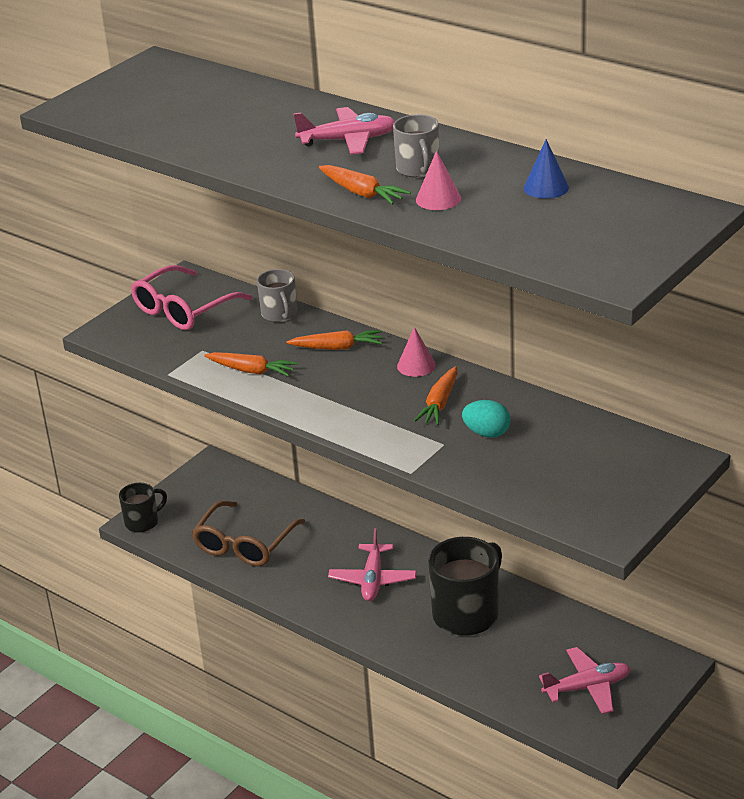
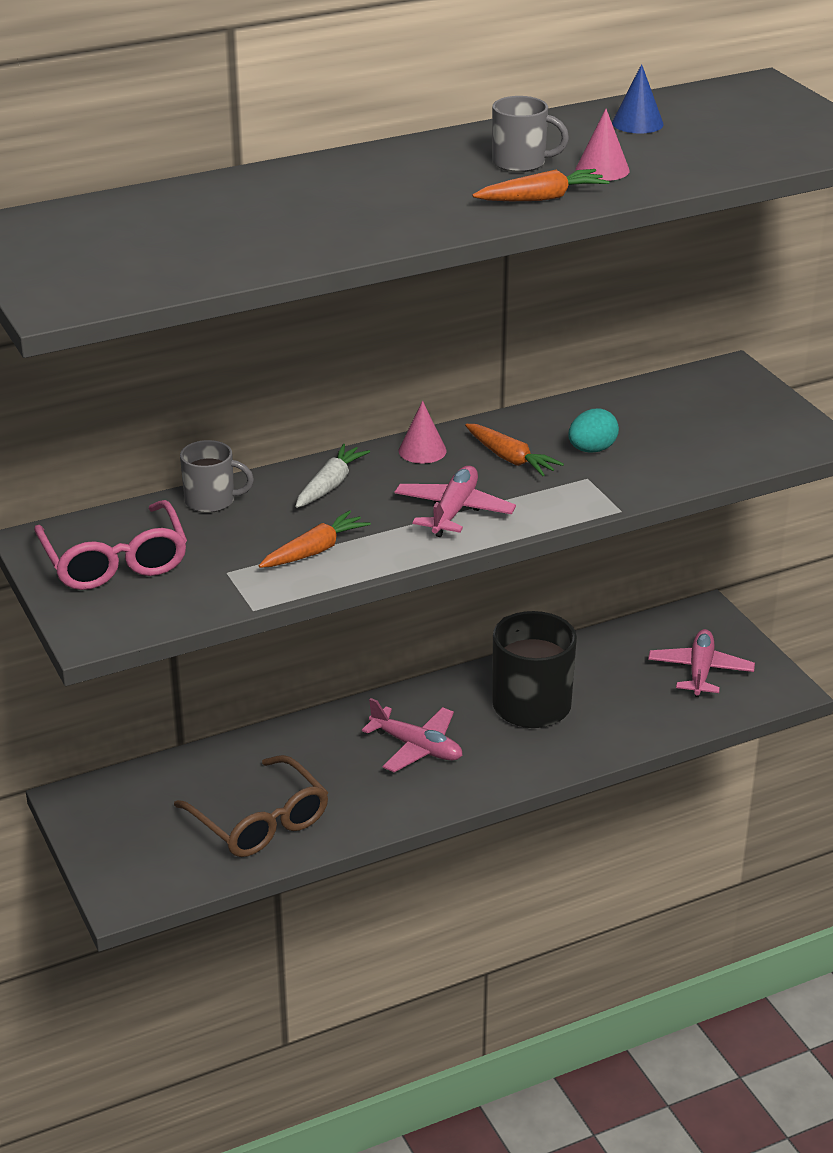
camera: 65 degrees left, 0 degrees up
black mug [119,483,167,533] -> none
orange carrot [286,330,382,350] -> white carrot [295,444,370,508]
pink plane [293,107,395,155] -> pink plane moved to [394,466,516,537]

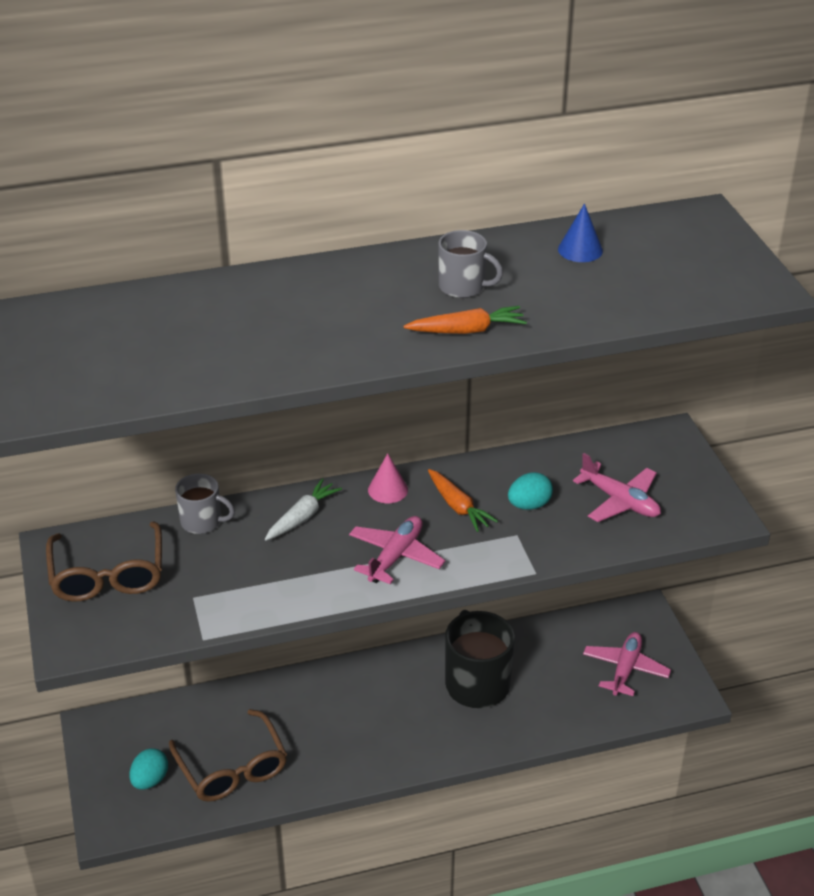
camera: 10 degrees right, 5 degrees up
pink glasses [34,500,187,590] -> brown glasses [46,521,162,602]
orange carrot [259,510,371,568] -> none
pink plane [362,698,463,772] -> pink plane moved to [573,453,661,522]
pink cone [576,109,630,181] -> none
none -> turquoise egg [129,748,168,789]

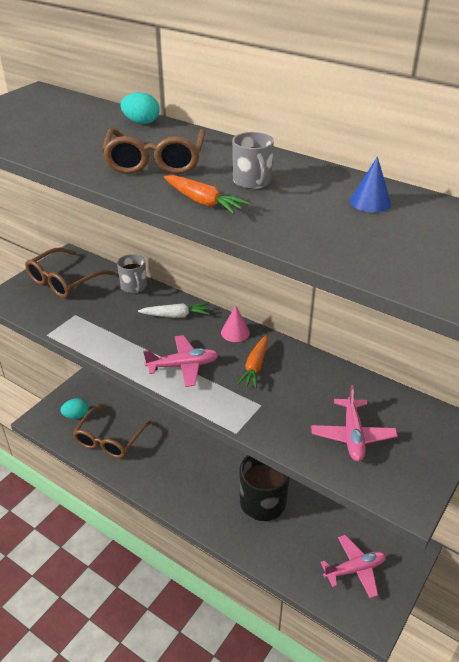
camera: 50 degrees right, 0 degrees up
turquoise egg [508,472,553,510] -> turquoise egg moved to [120,92,159,124]
none -> brown glasses [102,129,205,174]

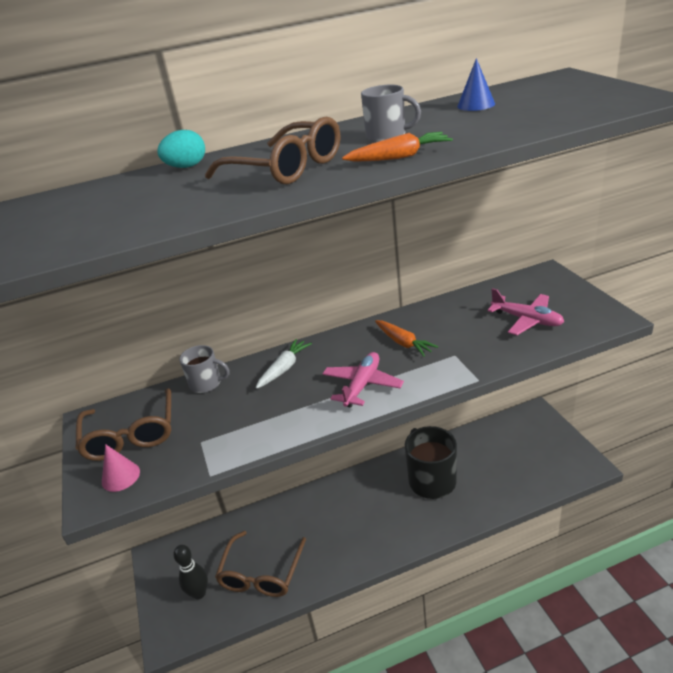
camera: 50 degrees left, 5 degrees down
turquoise egg [60,398,89,419] -> black bowling pin [173,545,208,600]
brown glasses [73,406,151,458] -> brown glasses turned 45 degrees clockwise [215,531,306,597]
pink cone [221,305,250,342] -> pink cone moved to [102,444,140,492]
pink plane [320,535,386,598] -> none

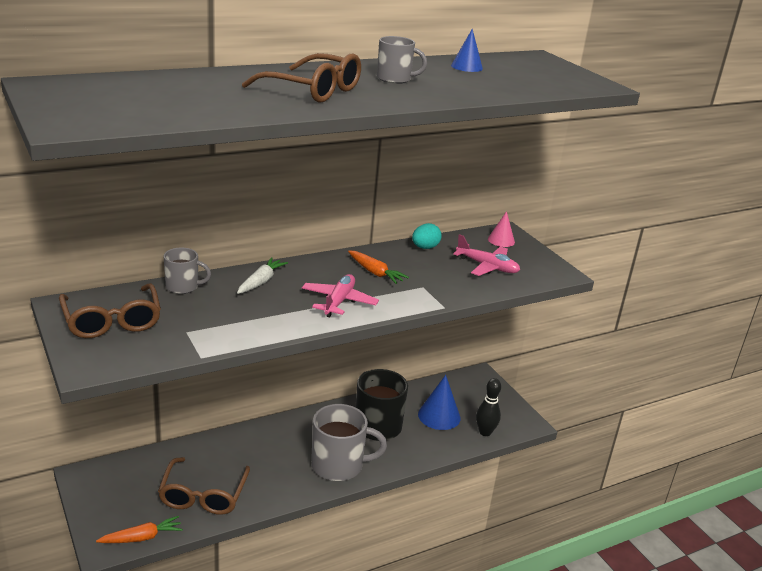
camera: 15 degrees left, 5 degrees down
pink cone [102,444,140,492] -> pink cone moved to [488,211,515,247]
turquoise egg [157,130,205,168] -> turquoise egg moved to [412,223,442,249]
black bowling pin [173,545,208,600] -> black bowling pin moved to [476,378,501,436]
orange carrot [342,132,453,162] -> orange carrot moved to [96,516,183,543]
none -> grey mug [311,404,387,481]
none -> blue cone [418,375,461,430]

